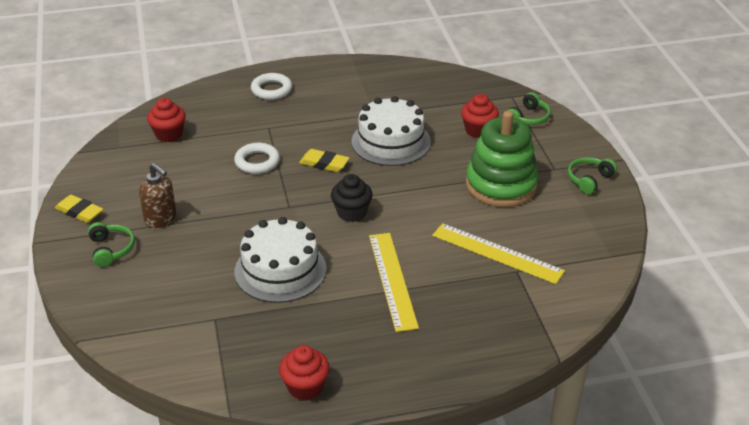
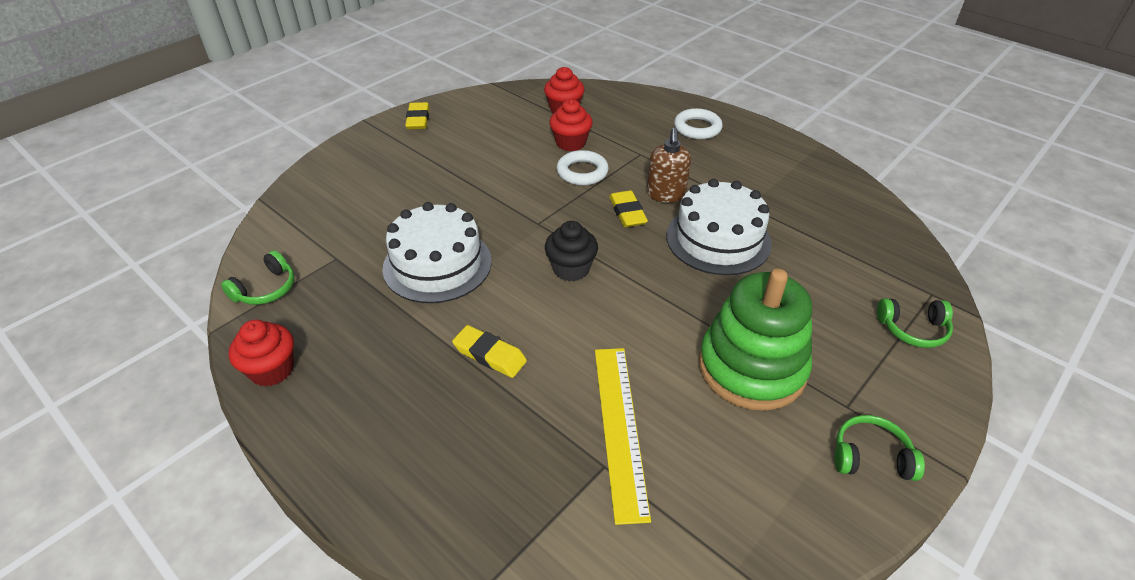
camera: 55 degrees right, 5 degrees up
green headphones [88,222,135,267] -> green headphones moved to [221,250,294,305]
brown soap dispenser [139,163,177,228] -> brown soap dispenser moved to [647,128,691,203]
yellow ruler [369,233,419,332] -> yellow eraser [452,325,527,378]
red cupcake [461,94,499,138] -> red cupcake moved to [549,99,593,151]

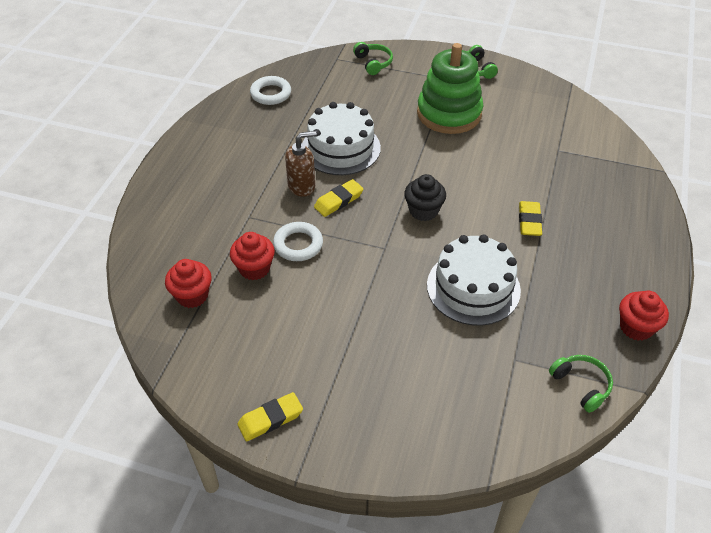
camera: 115 degrees left, 5 degrees up
green headphones [221,250,294,305] -> green headphones turned 45 degrees clockwise [549,355,613,413]
yellow ruler [595,348,651,525] -> none
white ring [674,108,723,139] -> white ring moved to [250,76,291,105]

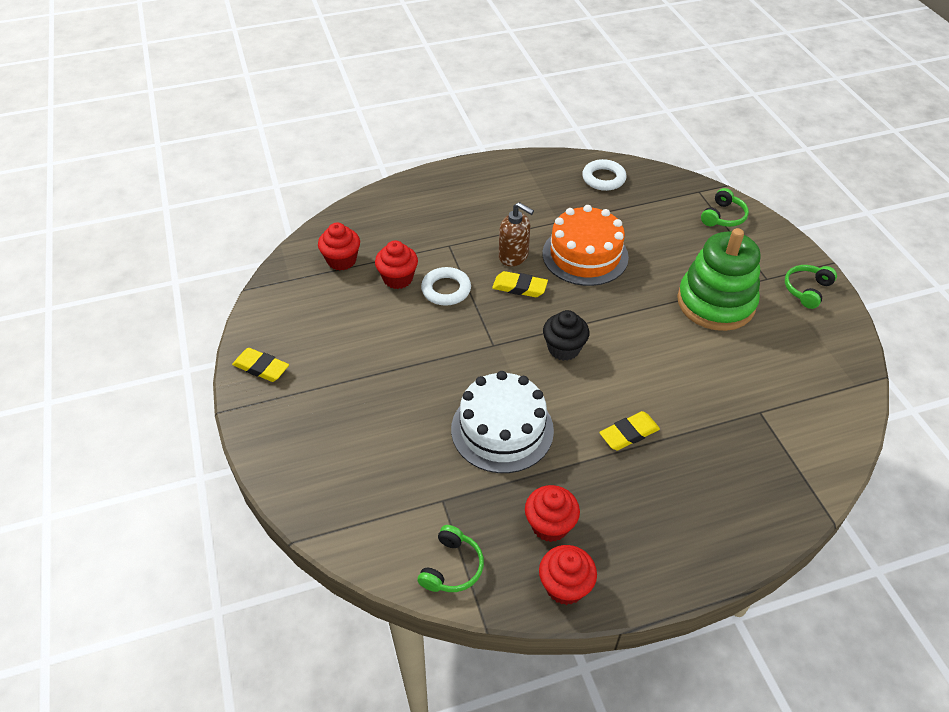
camera: 55 degrees right, 0 degrees up
white cake [303,102,381,175] -> orange cake [542,205,629,286]
none -> red cupcake [525,485,580,542]

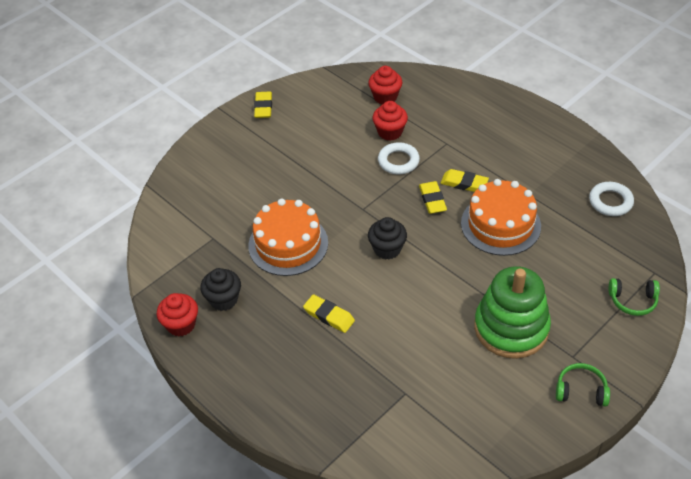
camera: 65 degrees right, 0 degrees up
green headphones [417,525,484,592] -> none
white cake [451,371,554,473] -> orange cake [248,199,328,276]
brown soap dispenser [499,202,534,266] -> yellow eraser [441,169,489,192]
red cupcake [525,485,580,542] -> black cupcake [200,268,241,311]

